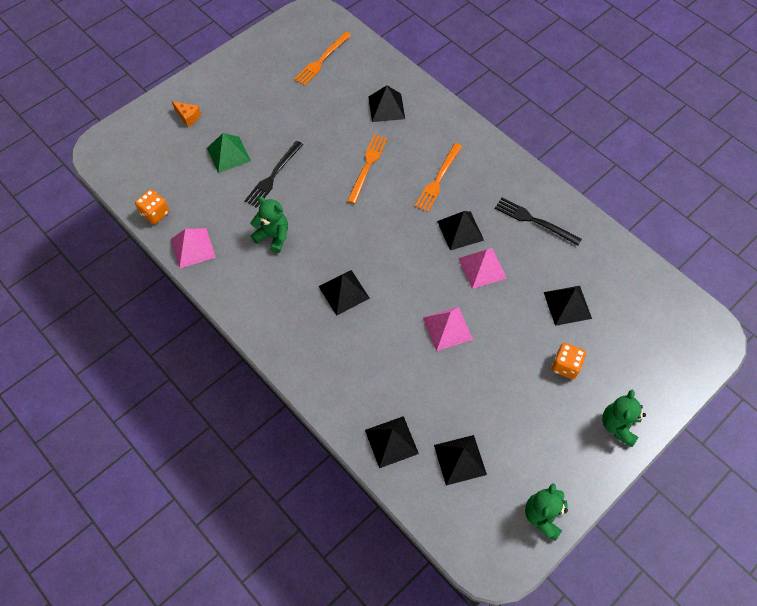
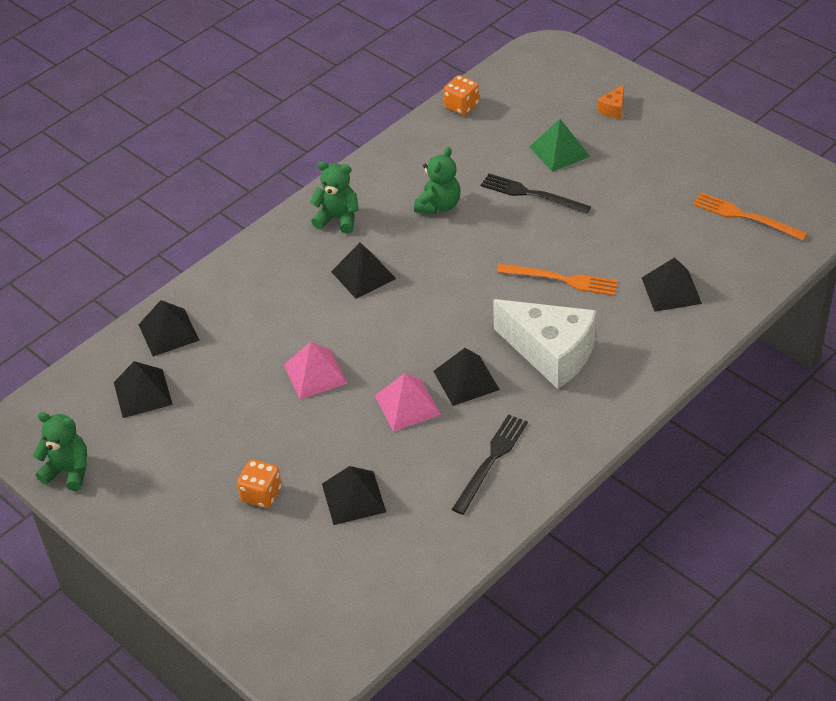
camera: 90 degrees right, 15 degrees down
pink pyramid [171,228,216,269] -> none
orange fork [415,143,462,212] -> white cheese [493,299,596,389]
green teddy bear [602,389,646,447] -> green teddy bear moved to [309,161,359,233]

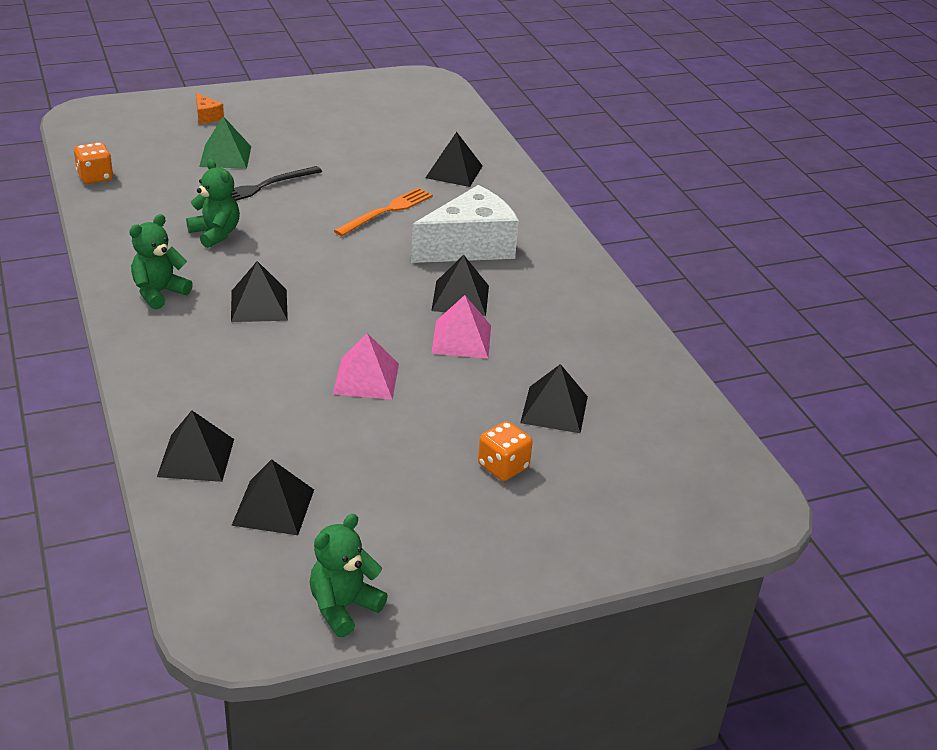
camera: 70 degrees left, 10 degrees down
black fork [452,414,528,515] -> none
orange fork [693,192,808,241] -> none

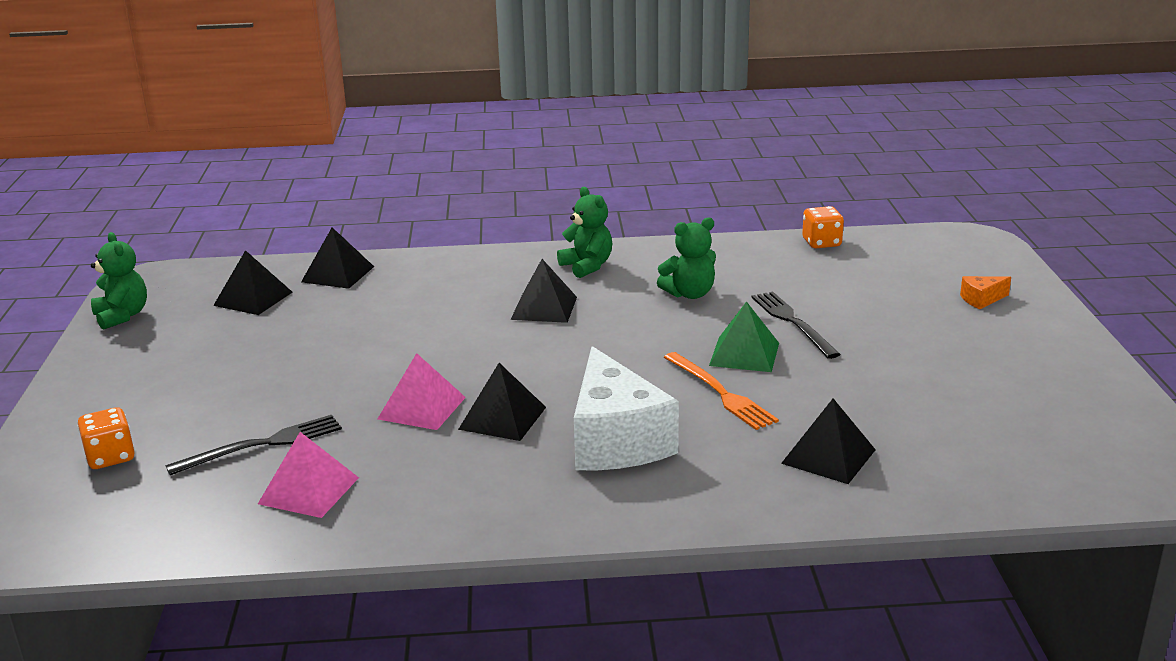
camera: 110 degrees right, 10 degrees down
green pyramid [199,116,251,169] -> green pyramid moved to [709,301,779,372]
pink pyramid [333,333,399,400] -> pink pyramid moved to [258,432,359,518]
orange dice [478,421,533,481] -> orange dice moved to [77,407,135,469]
black pyramid [520,364,588,433] -> black fork [166,415,342,475]

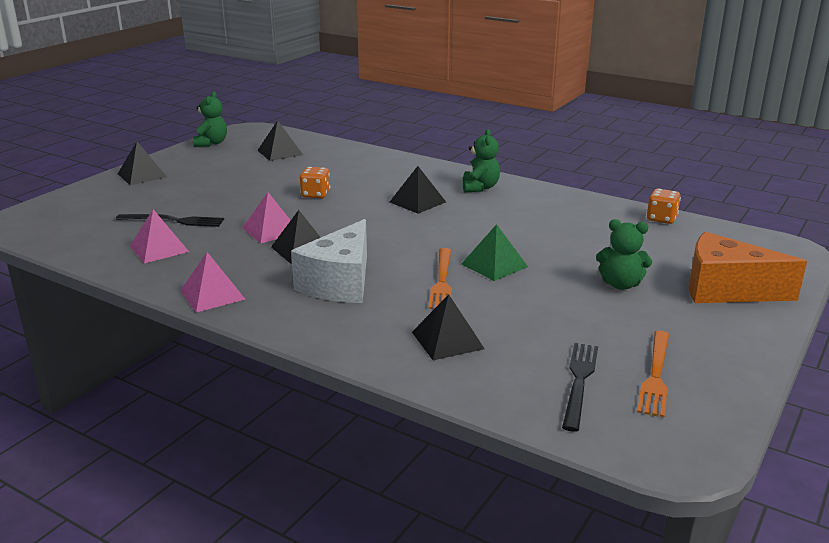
camera: 35 degrees right, 0 degrees up
orange dice [77,407,135,469] -> orange dice moved to [300,167,330,198]
black pyramid [301,227,374,289] -> black pyramid moved to [118,142,167,185]
green teddy bear [657,217,716,299] -> green teddy bear moved to [596,219,652,290]
black fork [751,292,841,359] -> black fork moved to [562,343,598,432]
orange cheese [960,276,1011,309] -> orange cheese [689,232,807,303], size x2.45
none -> pink pyramid [180,252,245,313]
none -> orange fork [637,331,669,417]

